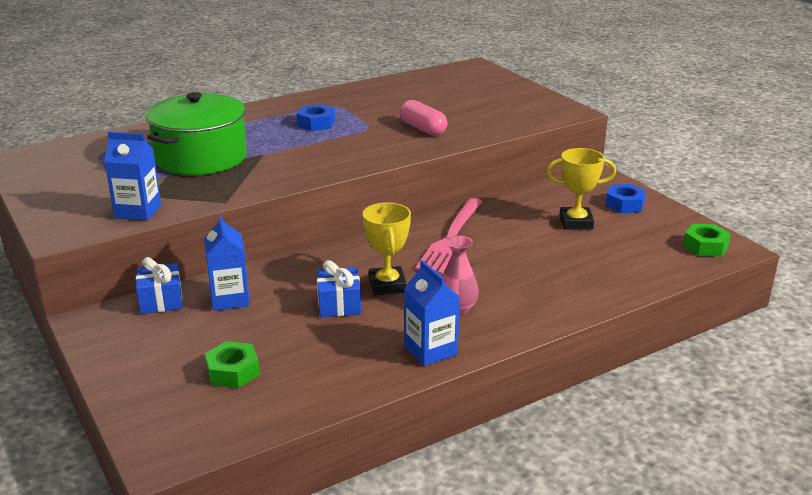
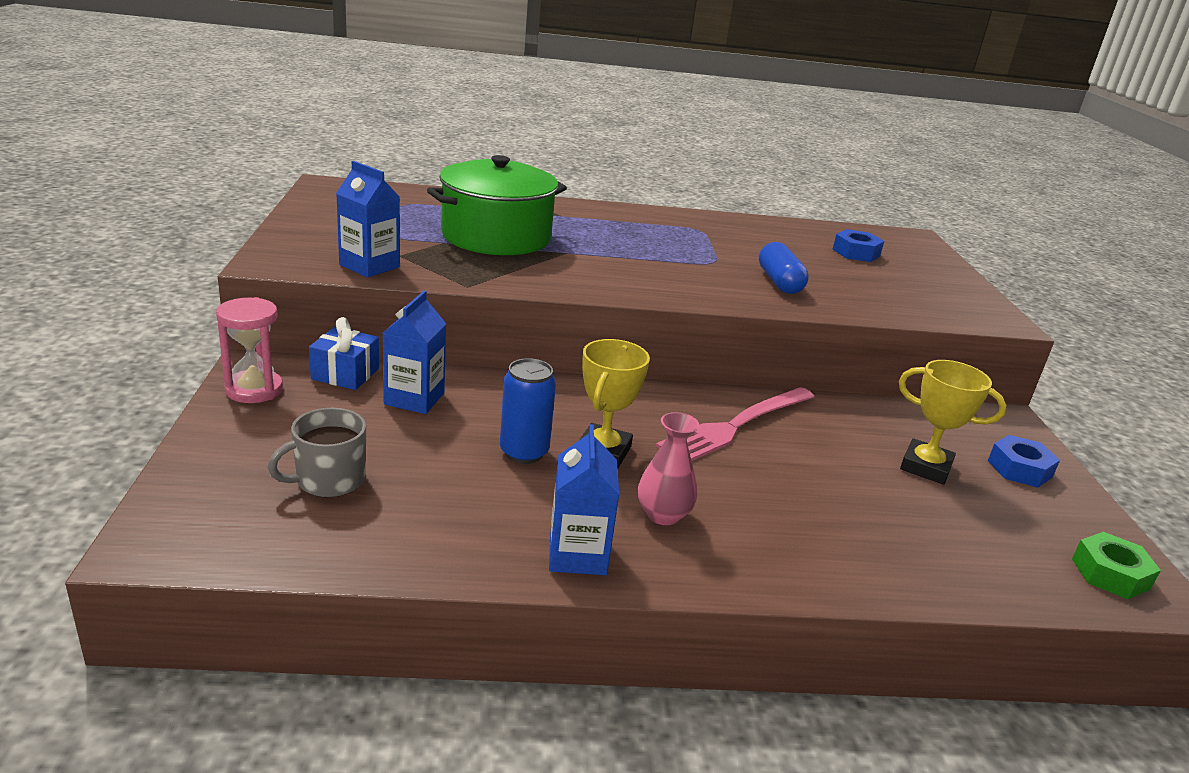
camera: 25 degrees right, 0 degrees up
green nut [205,341,260,388] -> grey mug [268,408,366,498]
blue nut [297,104,335,131] -> blue nut moved to [832,229,884,262]
blue gift [317,260,361,317] -> blue can [500,358,556,464]
pink capsule [400,100,448,136] -> blue capsule [759,242,809,294]
none -> pink hourglass [216,297,283,403]

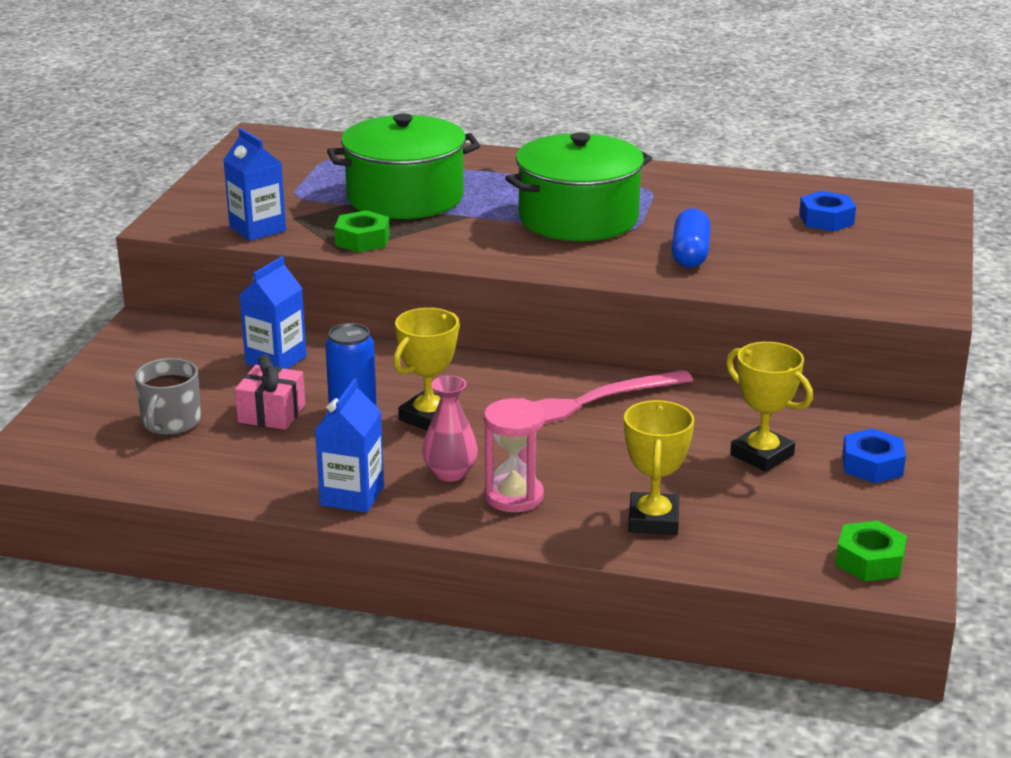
camera: 20 degrees right, 0 degrees up
pink hourglass [216,297,283,403] -> pink hourglass moved to [484,398,545,512]
grey mug [268,408,366,498] -> grey mug turned 60 degrees counterclockwise [135,358,201,435]
blue gift [309,317,379,390] -> none
none -> pink gift [235,354,305,430]
none -> green nut [335,210,390,253]
none -> green pot [505,132,652,241]
none -> yellow trophy [624,400,694,535]

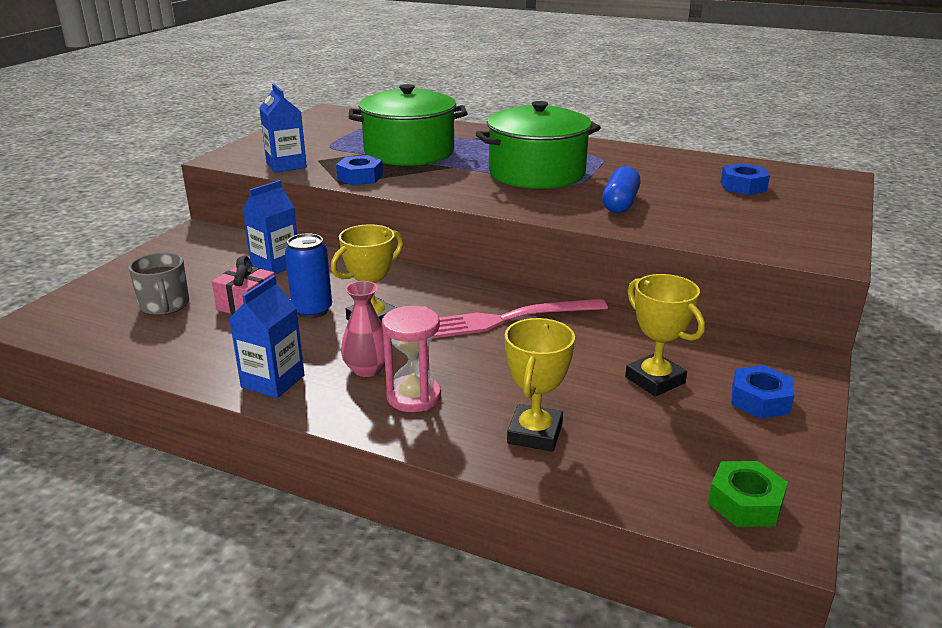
camera: 10 degrees right, 0 degrees up
grey mug [135,358,201,435] -> grey mug turned 45 degrees counterclockwise [129,252,189,315]
green nut [335,210,390,253] -> blue nut [336,155,383,185]

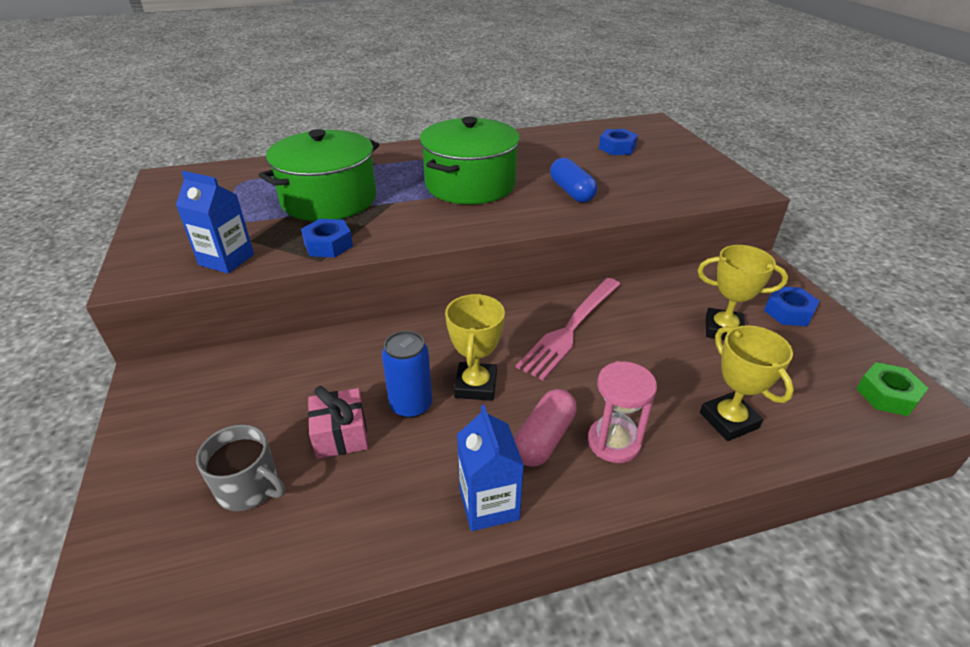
camera: 40 degrees left, 10 degrees up
blue carton [242,180,297,274] -> none
pink vase [341,281,385,377] -> pink capsule [514,389,577,467]

